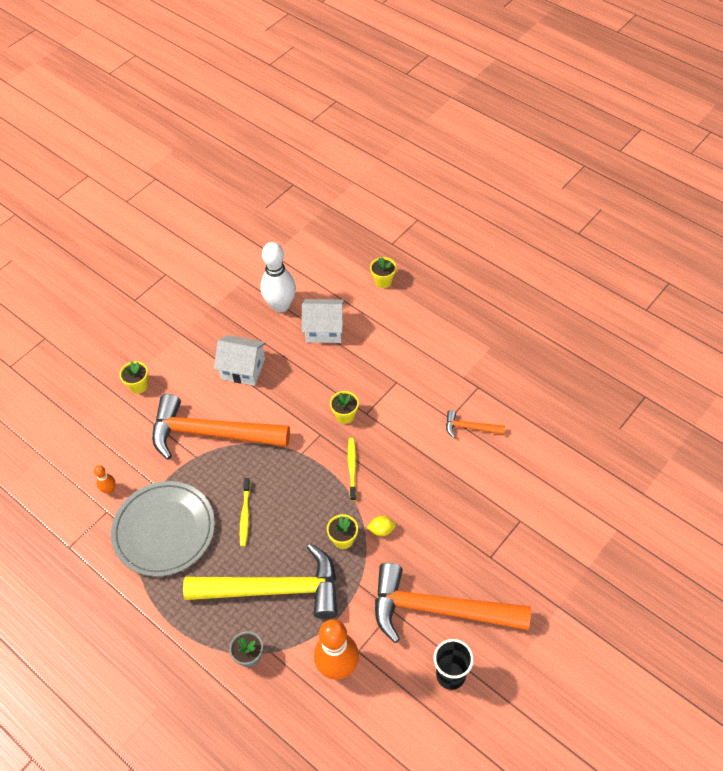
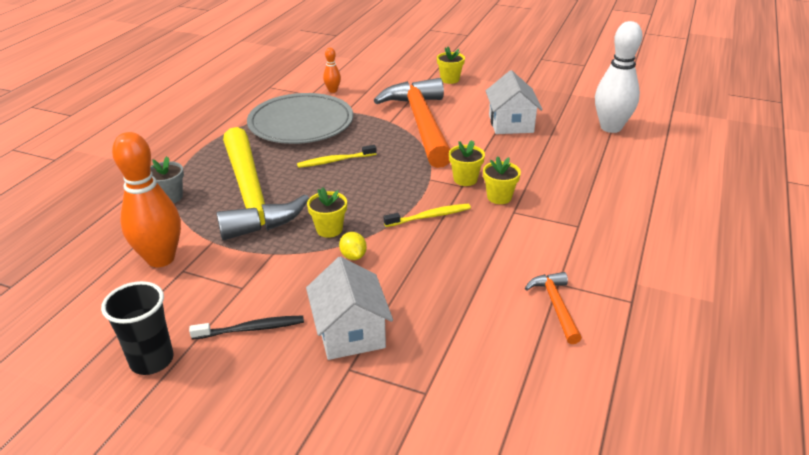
camera: 70 degrees right, 20 degrees down
white house [302,299,344,343] -> white house moved to [306,256,393,360]
yellow flower pot [370,257,396,288] -> yellow flower pot moved to [449,140,485,186]
orange hammer [375,563,531,643] -> black toothbrush [189,316,304,340]

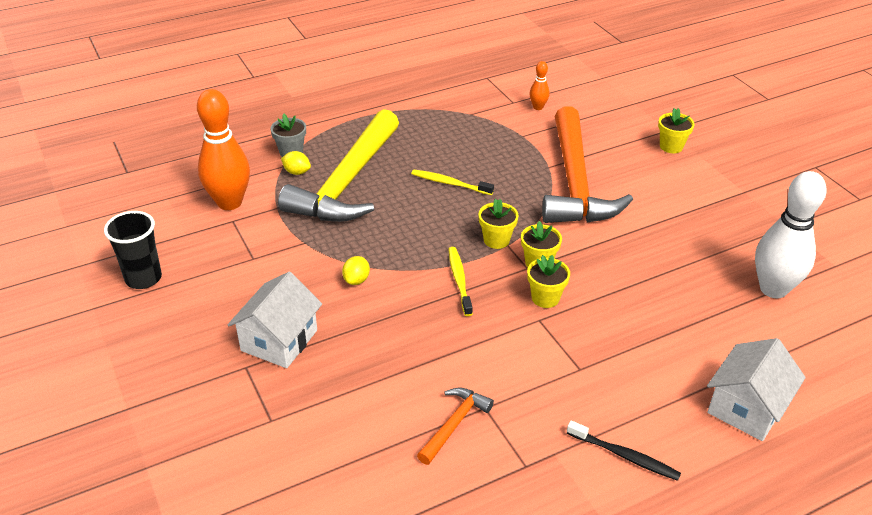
camera: 40 degrees right, 5 degrees up
black toothbrush [189,316,304,340] -> black toothbrush moved to [567,421,681,481]
grey plate [247,93,353,144] -> none
yellow flower pot [307,187,347,238] -> yellow flower pot moved to [478,199,518,249]
orange hammer [374,78,450,168] -> orange hammer turned 150 degrees clockwise [542,106,633,223]
yellow toothbrush [384,204,471,227] -> yellow toothbrush turned 120 degrees counterclockwise [449,247,473,316]
white house [486,70,543,134] -> white house moved to [707,338,806,441]
none -> yellow lemon [281,151,311,175]

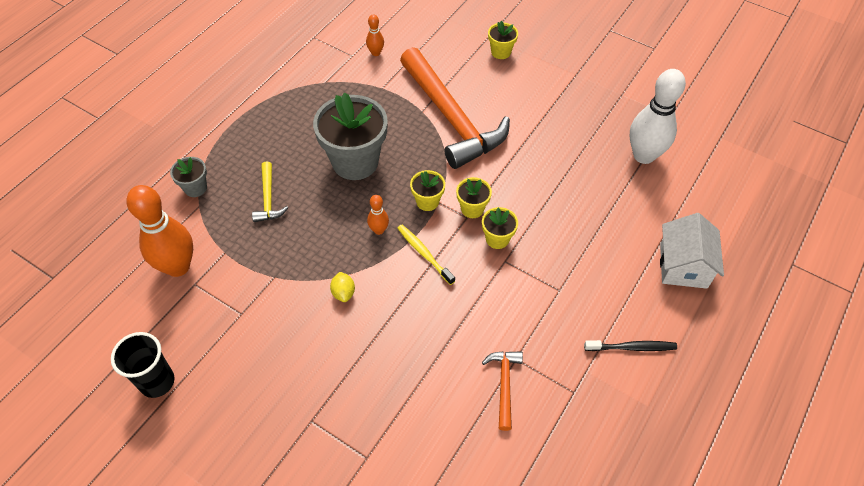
camera: 30 degrees left, 15 degrees up
white house [228,271,322,368] -> none
yellow hammer [278,109,399,222] -> yellow hammer [252,161,289,222], size x0.43
yellow lemon [281,151,311,175] -> none
yellow toothbrush [411,170,494,195] -> grey flower pot [313,93,388,180]
none -> orange bowling pin [367,195,389,235]

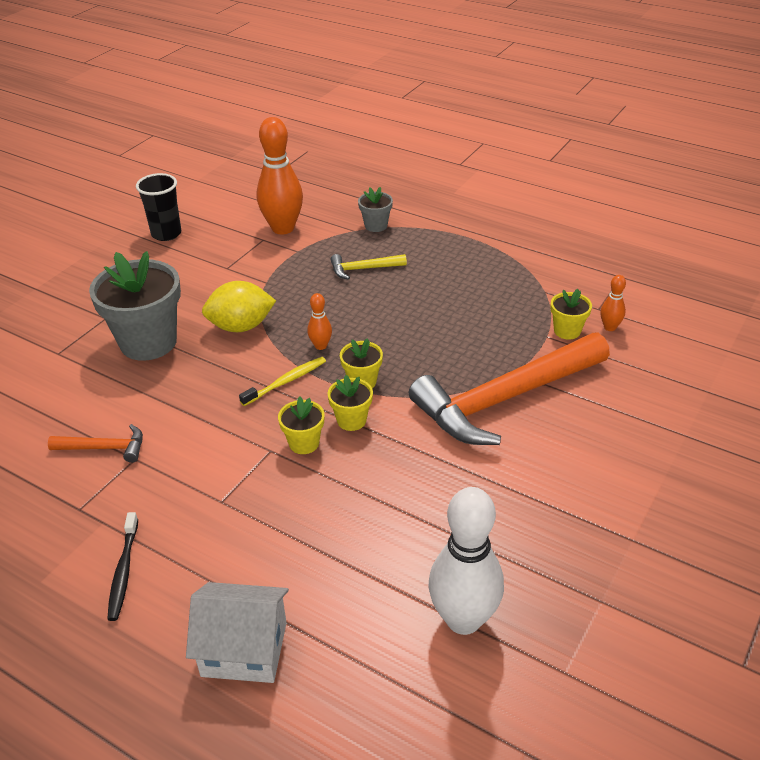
camera: 90 degrees right, 15 degrees down
grey flower pot [313,93,388,180] -> grey flower pot moved to [89,251,181,361]
yellow lemon [330,272,355,302] -> yellow lemon [202,281,276,332], size x1.98
yellow flower pot [488,21,518,59] -> yellow flower pot moved to [551,289,592,340]

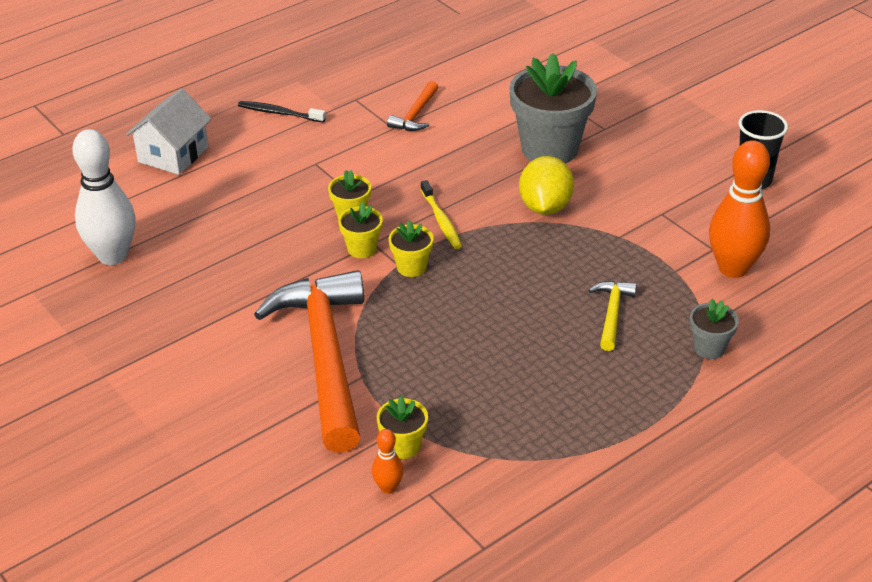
camera: 110 degrees right, 0 degrees up
orange bowling pin [307,293,332,350] -> none

